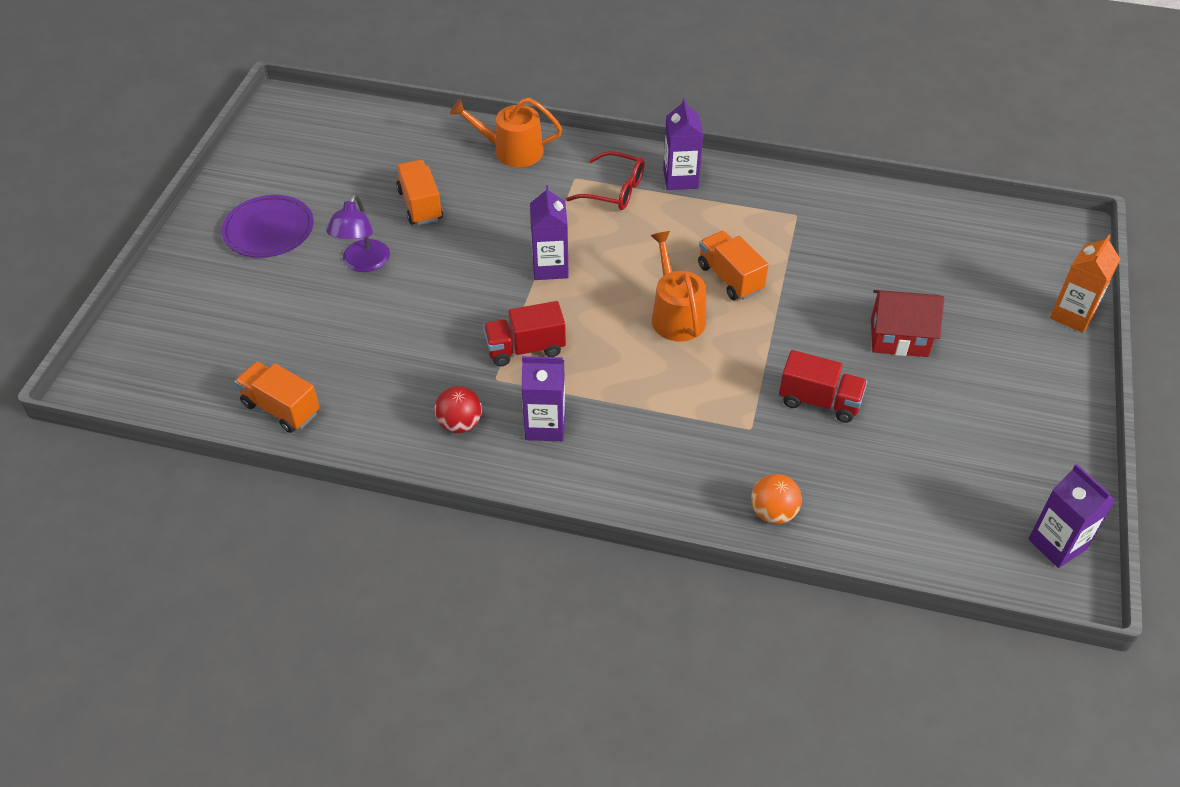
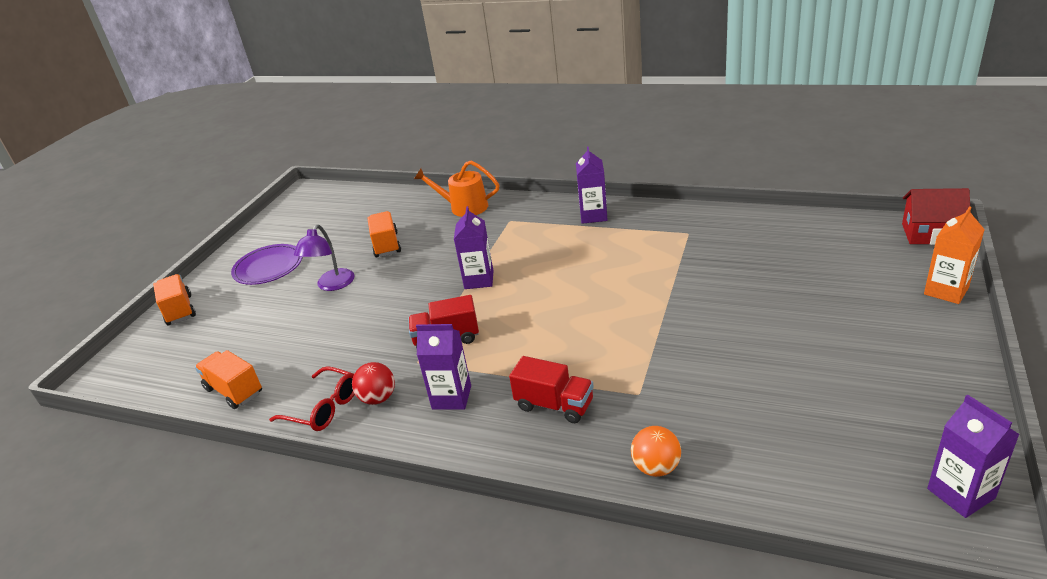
camera: 10 degrees right, 15 degrees down
red glasses [566,151,645,210] -> red glasses moved to [269,366,355,431]
orange watering can [650,231,706,342] -> none
orange truck [698,231,768,300] -> orange truck moved to [153,274,196,325]
red truck [779,350,867,423] -> red truck moved to [509,356,594,423]
red house [871,290,944,357] -> red house moved to [902,188,971,245]

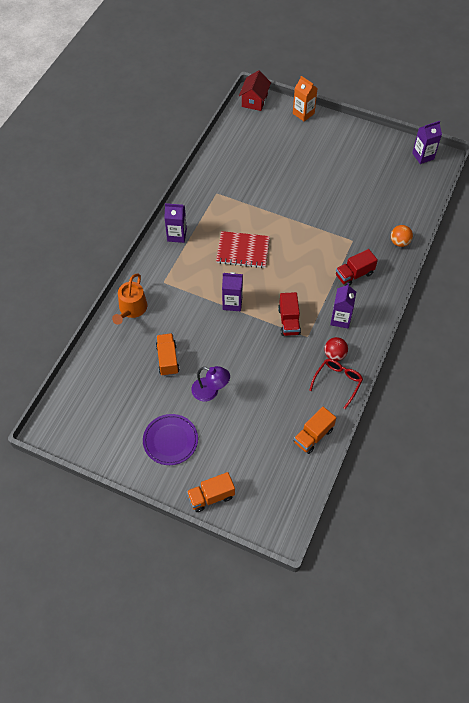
camera: 90 degrees left, 25 degrees up
orange truck [367,211,401,257] -> orange truck turned 90 degrees clockwise [156,333,180,376]
red truck [509,356,594,423] -> red truck turned 150 degrees counterclockwise [336,249,378,286]
none -> red notebook [216,231,270,268]

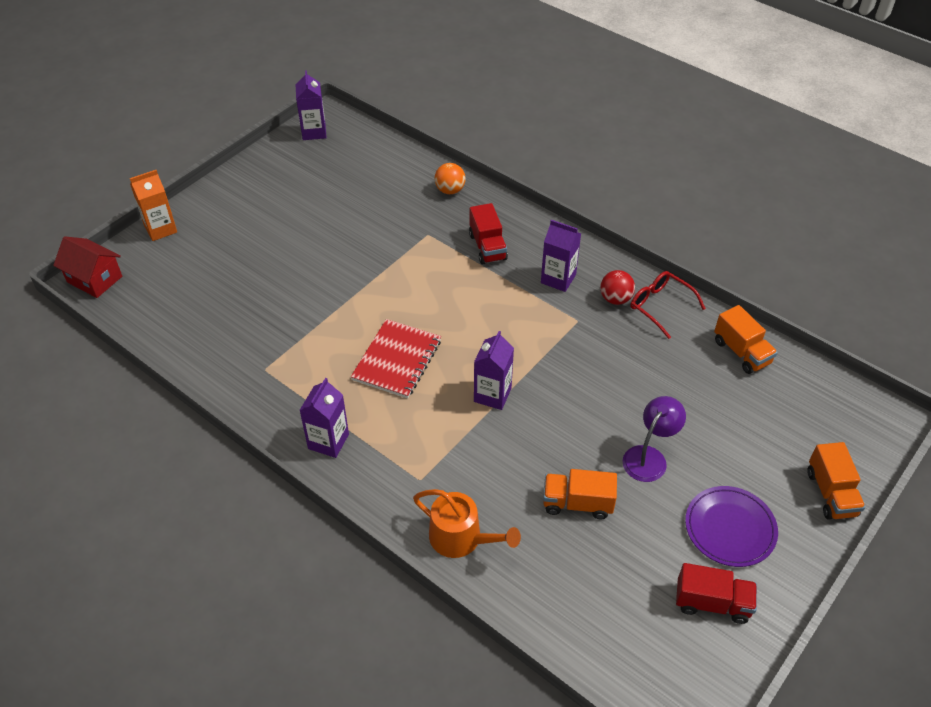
camera: 75 degrees left, 10 degrees down
red truck [278,292,301,336] -> red truck moved to [676,563,757,624]

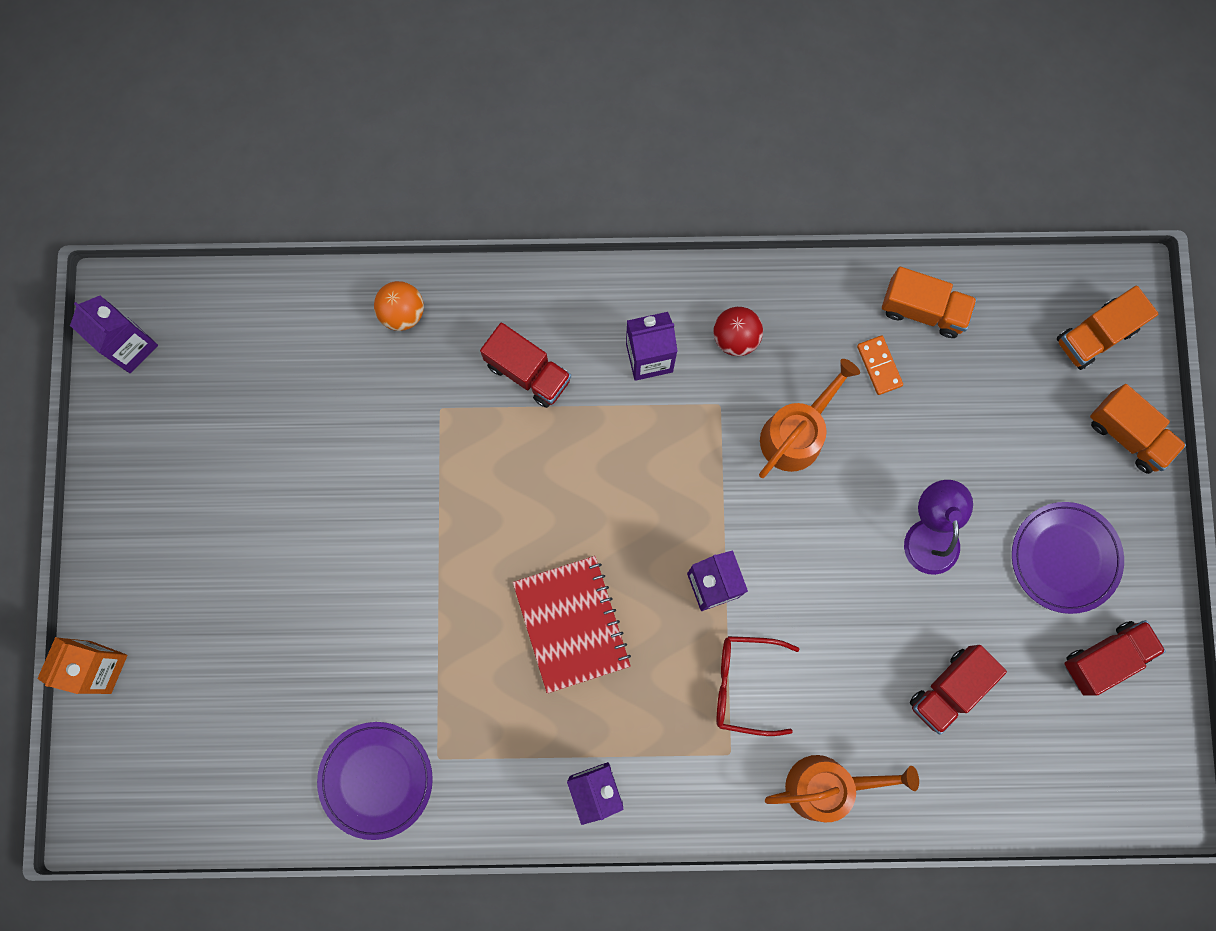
camera: 40 degrees left, 30 degrees up
red house [53,236,122,298] -> none
orange truck [543,469,617,519] -> orange truck moved to [1057,286,1158,370]
red glasses [631,271,706,339] -> red glasses moved to [717,636,799,736]
none -> purple plate [317,722,433,840]
none -> orange watering can [759,359,860,478]
none -> orange domino [857,336,903,395]
none -> red truck [910,645,1007,735]

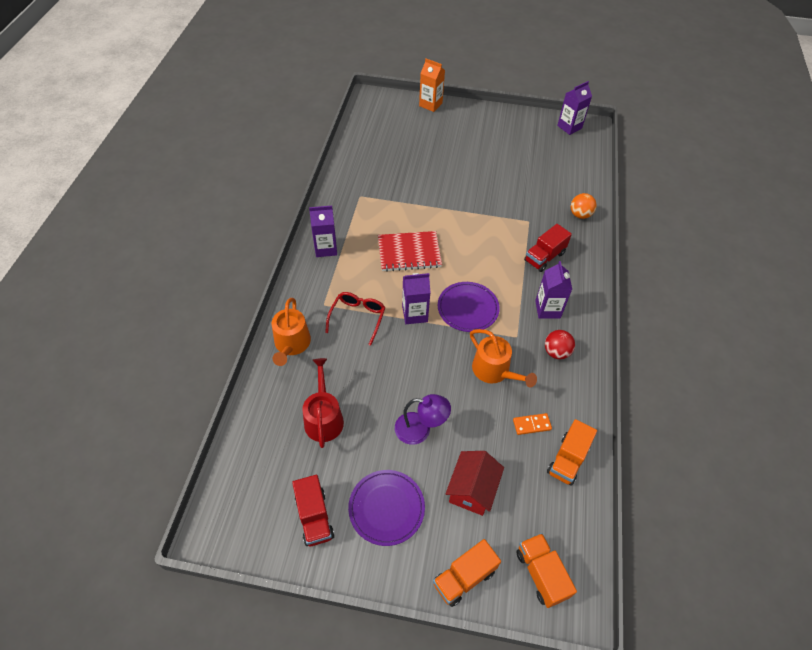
camera: 100 degrees right, 25 degrees down
purple plate [317,722,433,840] -> purple plate moved to [438,282,500,332]
red truck [910,645,1007,735] -> red watering can [302,358,344,448]
none -> red house [446,451,504,516]

